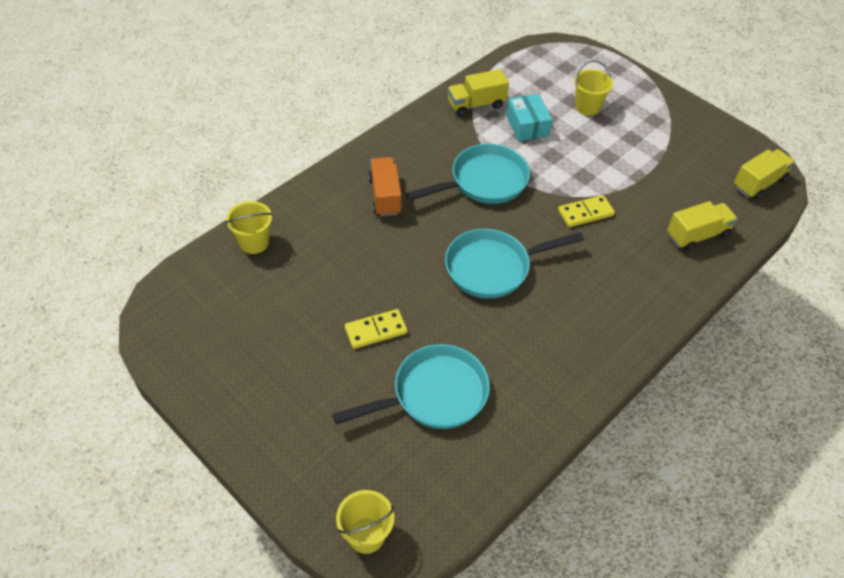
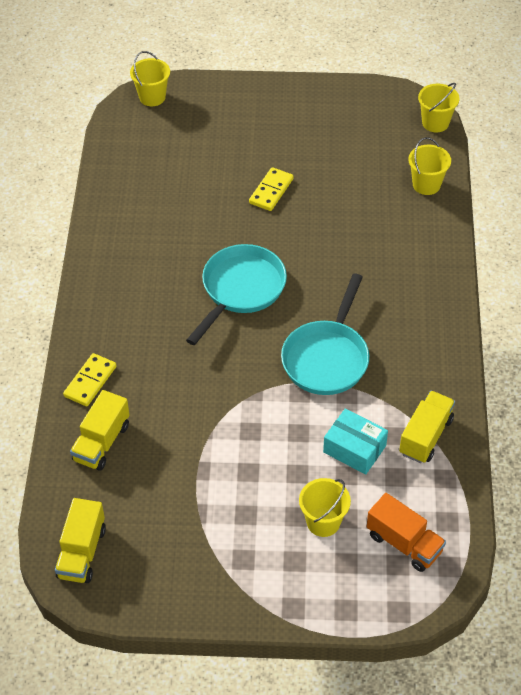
camera: 140 degrees right, 0 degrees up
turquoise pan [332,344,490,429] -> none
orange truck [369,157,403,216] -> orange truck moved to [367,493,446,572]
yellow domino [558,195,615,227] -> yellow domino moved to [63,353,116,406]
none -> yellow bucket [418,83,459,132]

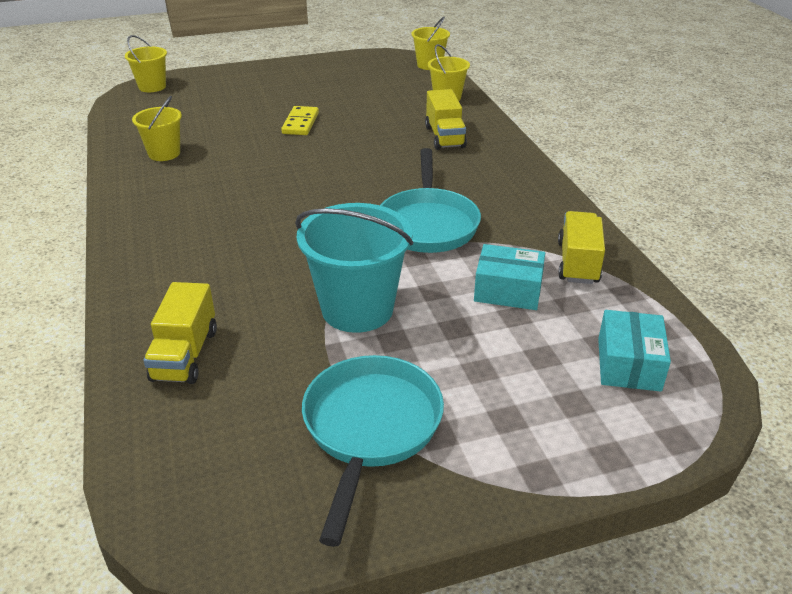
camera: 20 degrees left, 15 degrees down
yellow truck [55,498,106,583] -> yellow truck moved to [425,89,467,150]
yellow domino [63,353,116,406] -> none
turquoise pan [186,244,287,345] -> turquoise pan moved to [302,355,444,547]
yellow bucket [299,478,351,537] -> yellow bucket moved to [132,96,182,161]
orange truck [367,493,446,572] -> turquoise box [598,310,671,392]
none -> turquoise bucket [295,203,413,333]

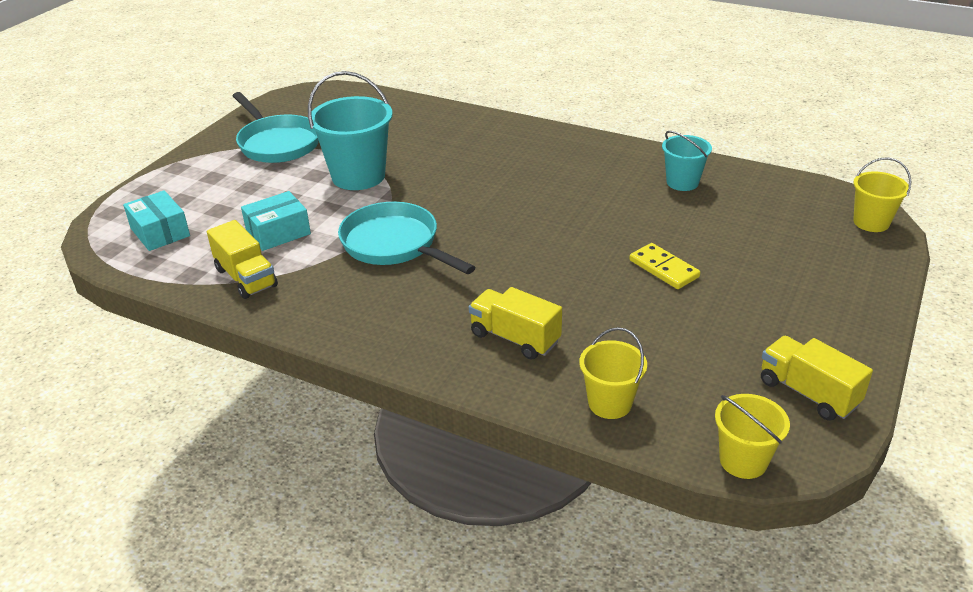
camera: 135 degrees right, 0 degrees up
yellow bucket [132,96,182,161] -> turquoise bucket [662,131,712,191]
yellow truck [143,282,217,384] -> yellow truck moved to [761,336,873,421]

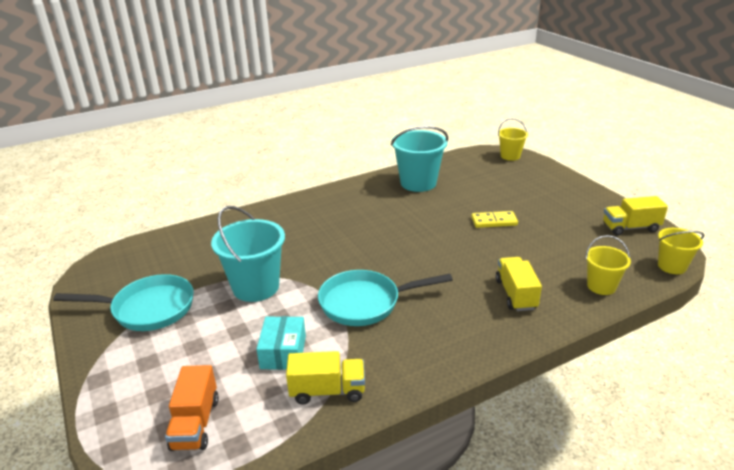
camera: 55 degrees left, 5 degrees down
turquoise box [123,190,190,251] -> orange truck [165,365,219,451]
yellow truck [469,287,562,360] -> yellow truck turned 105 degrees clockwise [495,257,542,311]
turquoise bucket [662,131,712,191] -> turquoise bucket [391,126,448,192], size x1.72

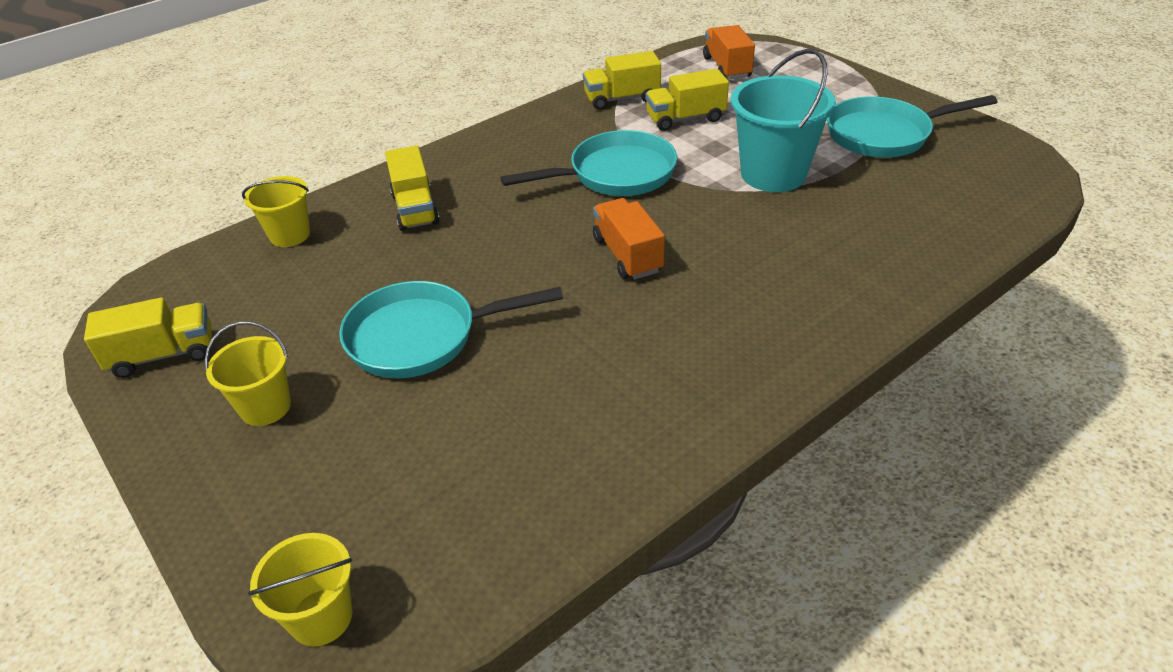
camera: 170 degrees right, 10 degrees up
turquoise box [256,316,306,370] -> yellow truck [646,69,729,131]
turquoise bucket [391,126,448,192] -> none
yellow domino [471,211,518,228] -> turquoise pan [339,281,563,378]
yellow bucket [658,228,704,274] -> yellow bucket moved to [205,321,291,426]
none -> orange truck [593,198,665,279]

